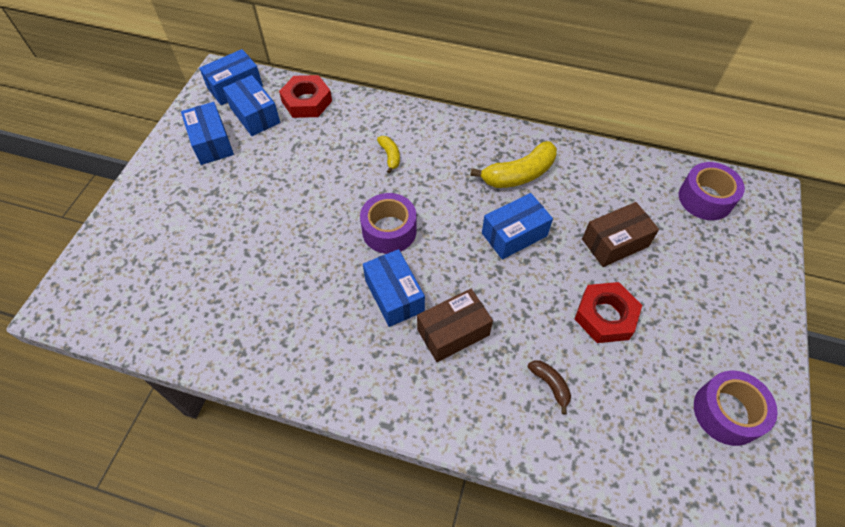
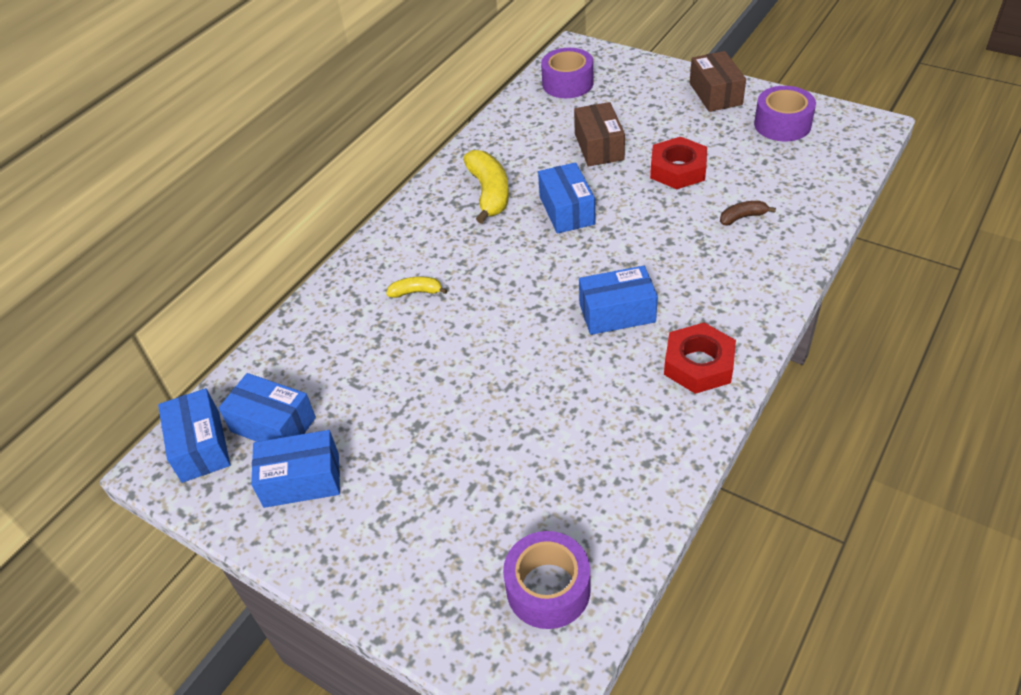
camera: 70 degrees left, 10 degrees down
blue box [223,75,280,136] -> blue box turned 45 degrees clockwise [219,373,316,442]
red nut [279,75,332,118] -> red nut moved to [664,323,736,394]
purple tape [360,193,417,254] -> purple tape moved to [503,531,591,629]
brown box [417,289,493,362] -> brown box moved to [690,51,746,112]

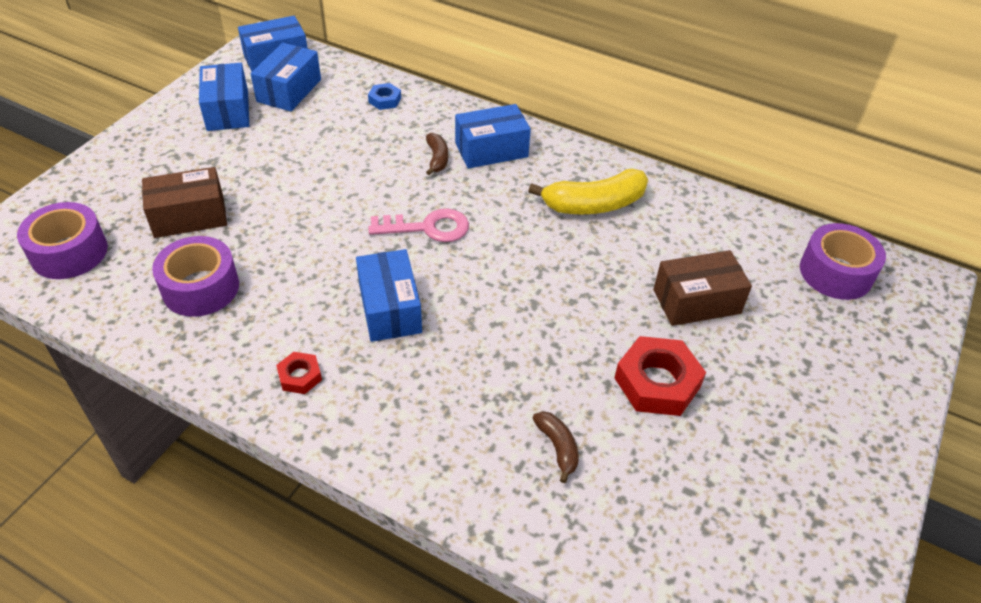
camera: 80 degrees right, 0 degrees up
yellow banana [386,276,447,298] -> brown banana [426,133,448,175]
blue box [538,162,595,234] -> blue box moved to [455,104,531,169]
red nut [664,323,736,394] -> red nut [276,352,322,394], size x0.52
brown box [690,51,746,112] -> brown box moved to [142,167,227,238]
purple tape [754,86,816,141] -> purple tape moved to [152,236,239,317]
none -> blue nut [368,83,401,110]
none -> pink key [368,209,469,242]

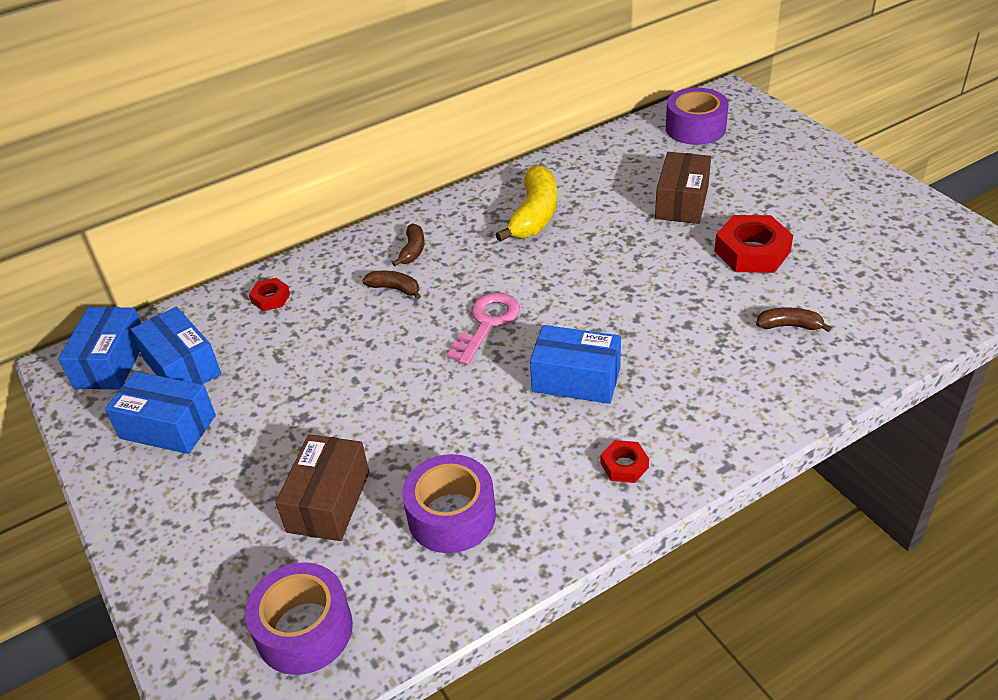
camera: 55 degrees left, 5 degrees down
blue nut [368,83,401,110] -> red nut [249,278,290,311]
blue box [455,104,531,169] -> brown banana [392,223,425,266]

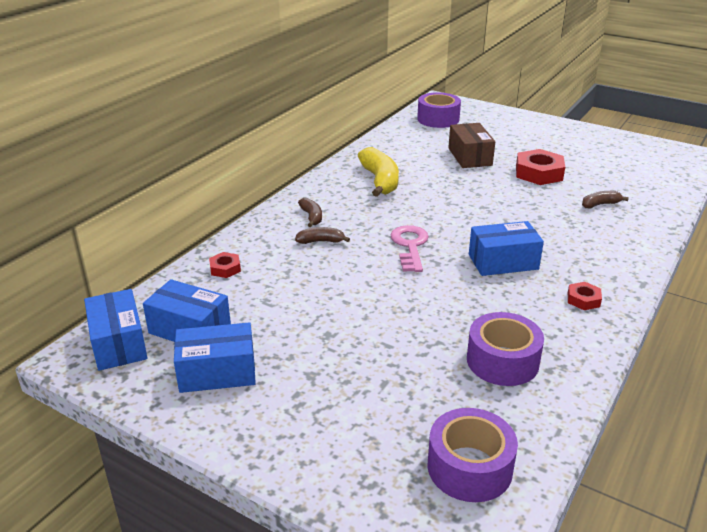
camera: 30 degrees left, 10 degrees down
brown box [275,434,369,541] -> none

